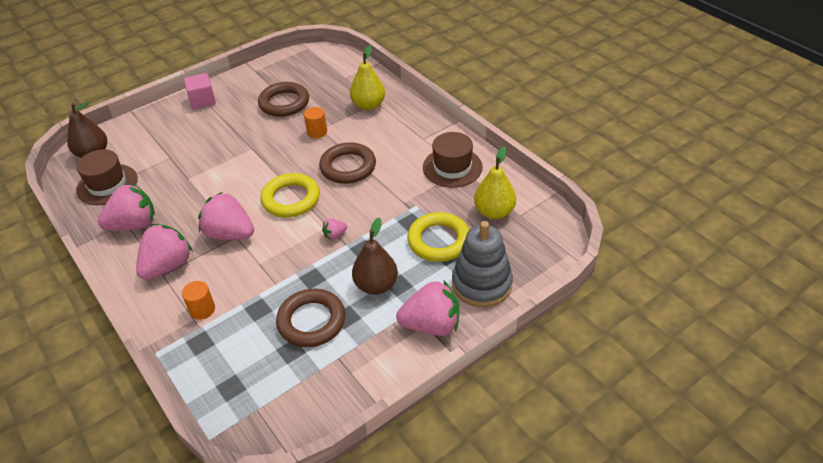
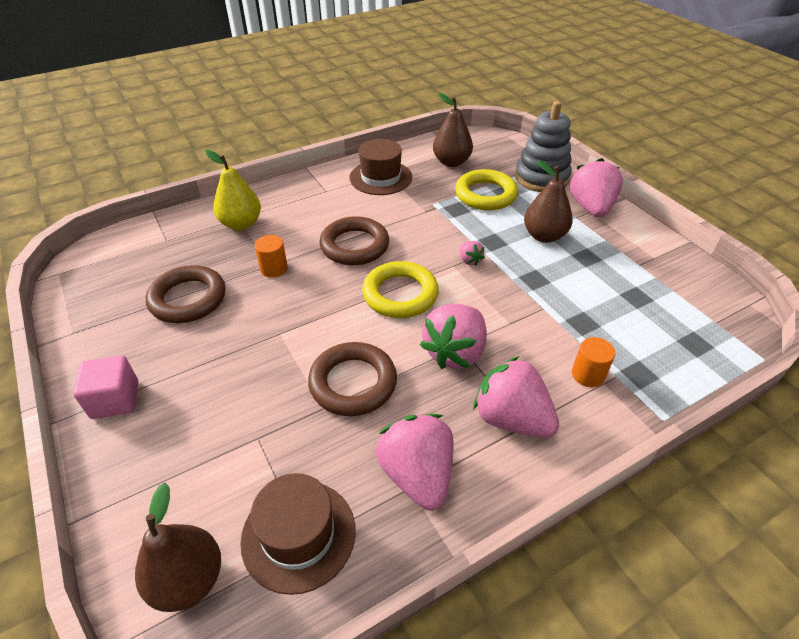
camera: 85 degrees left, 0 degrees up
brown ring [276,289,345,347] -> brown ring moved to [308,342,397,416]
yellow pear [474,146,516,219] -> brown pear [433,93,473,167]

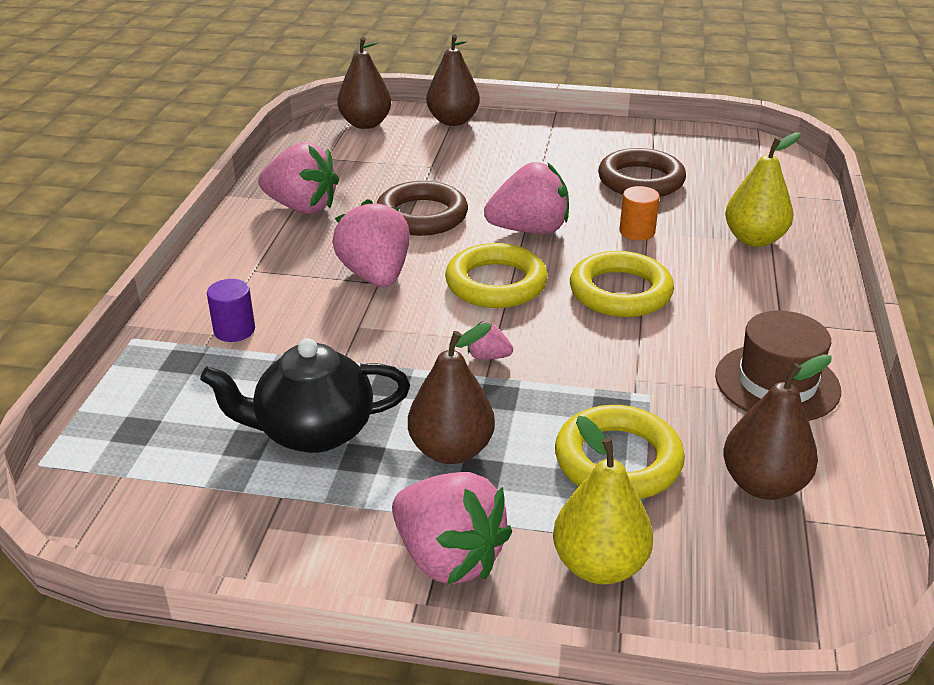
camera: 130 degrees right, 10 degrees down
pink cube [73,356,138,419] -> none
brown hat [240,473,356,595] -> none
brown ring [320,216,389,265] -> yellow ring [570,251,674,317]
pink strawberry [473,356,559,438] -> pink strawberry moved to [484,162,569,234]
grey stacking toy [515,101,572,192] -> yellow pear [553,416,653,585]
orange cylinder [572,337,615,387] -> purple cylinder [207,279,255,342]
none -> black teapot [200,338,410,453]
none -> brown pear [426,35,480,126]

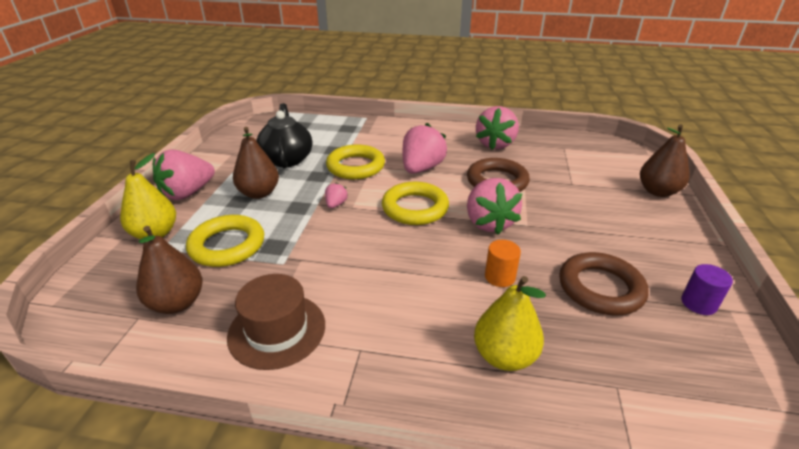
camera: 90 degrees right, 0 degrees up
purple cylinder [207,279,255,342] -> purple cylinder moved to [681,264,733,315]
pink strawberry [332,199,410,287] -> pink strawberry turned 45 degrees counterclockwise [403,123,447,174]
brown pear [338,37,391,129] -> none
yellow ring [570,251,674,317] -> yellow ring moved to [326,144,385,179]

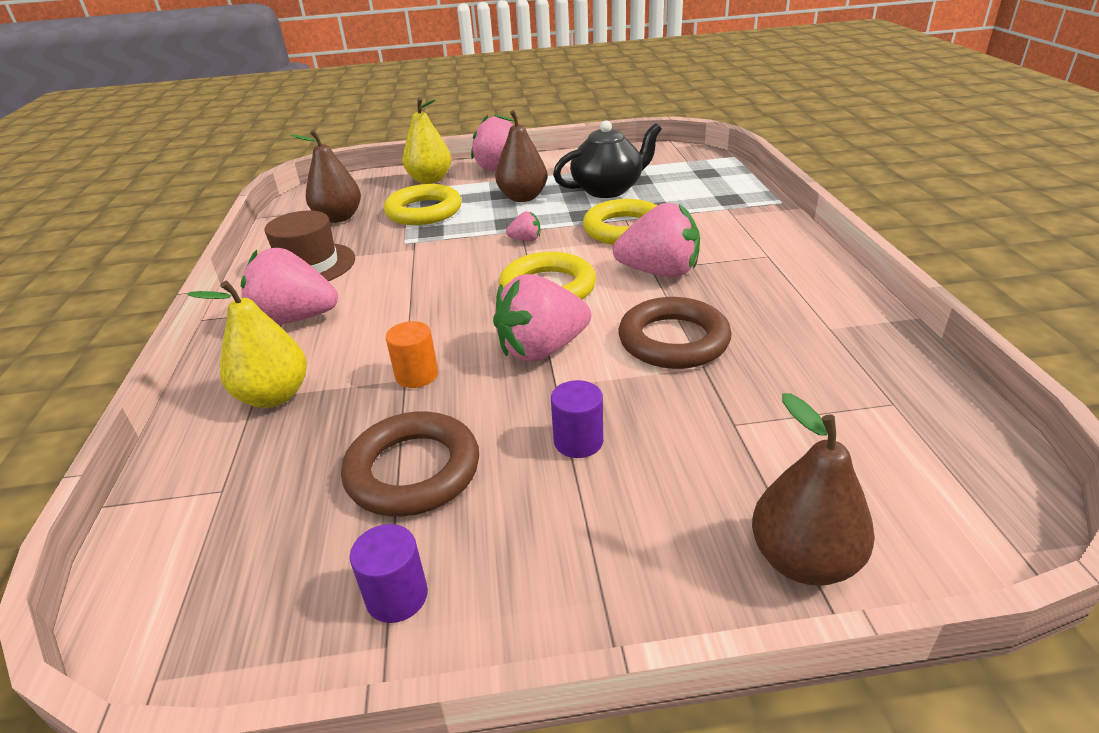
camera: 75 degrees right, 0 degrees up
pink strawberry [476,106,519,150] -> pink strawberry moved to [241,248,338,325]
none -> purple cylinder [551,380,603,458]

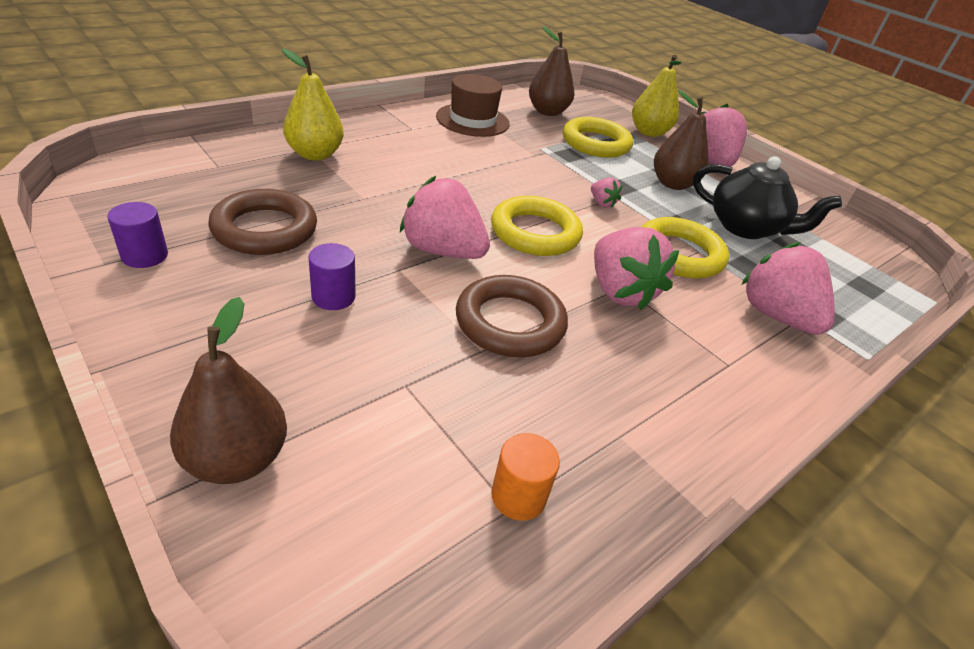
camera: 50 degrees right, 5 degrees up
pink strawberry [241,248,338,325] -> pink strawberry moved to [741,242,835,335]
orange cylinder [386,321,438,388] -> orange cylinder moved to [491,433,560,521]

